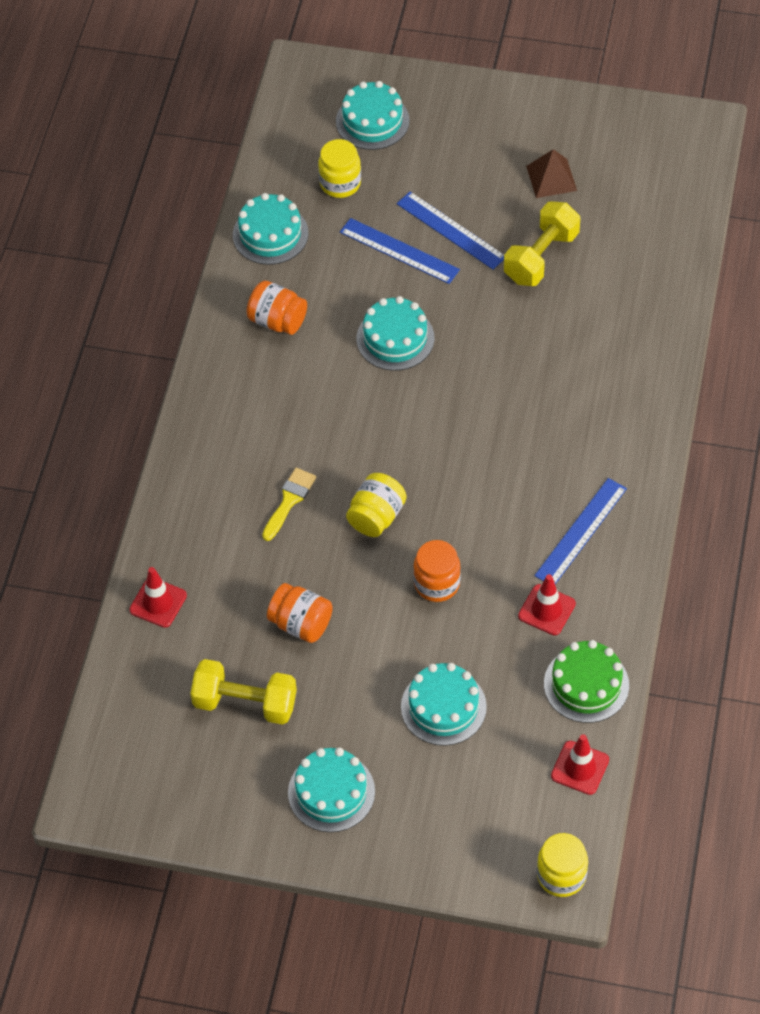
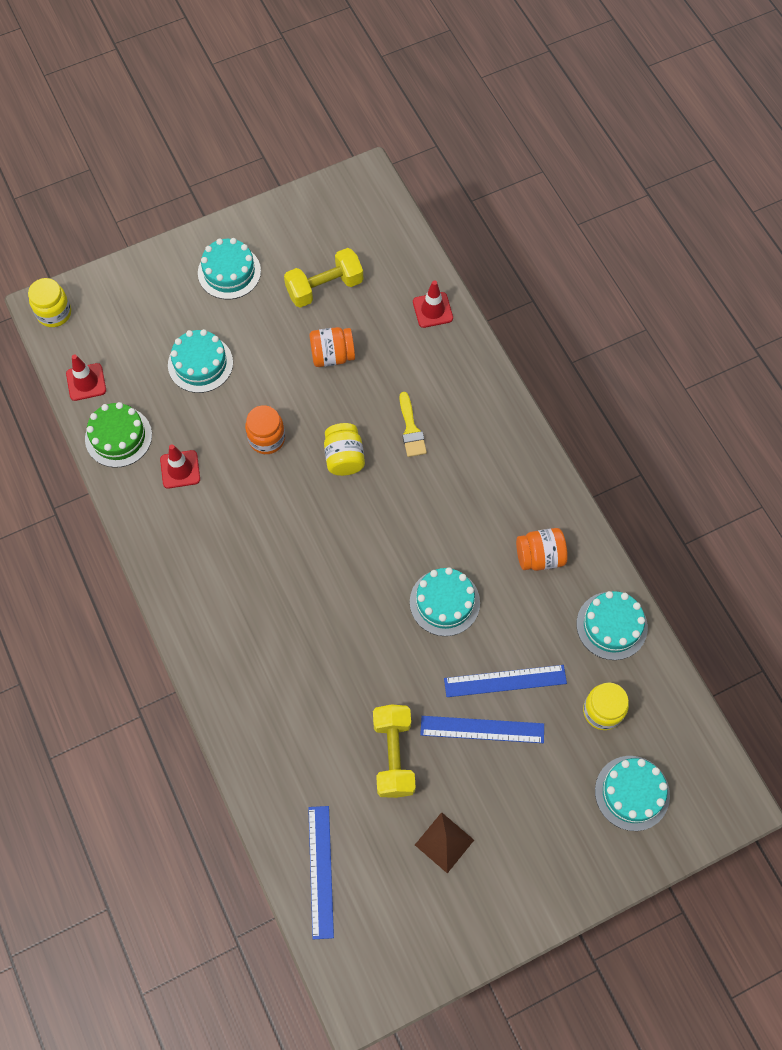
camera: 140 degrees right, 10 degrees up
blue ruler [534,478,627,584] -> blue ruler moved to [308,806,334,940]

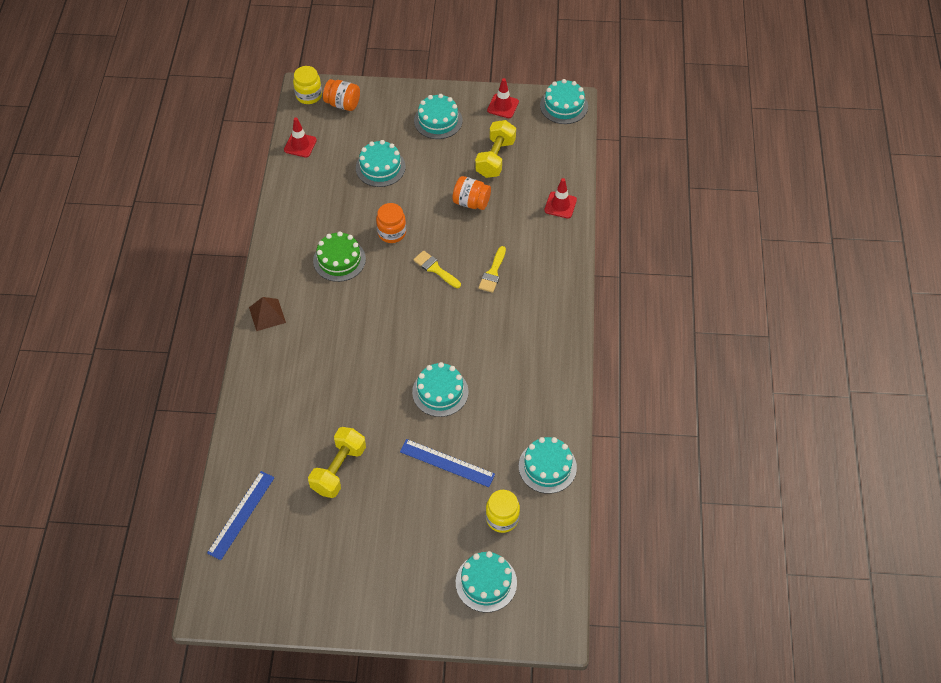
camera: 30 degrees right, 10 degrees down
green cake [85,402,152,468] -> green cake moved to [313,231,366,282]
red traffic cone [160,444,200,489] -> red traffic cone moved to [487,78,519,118]
yellow dumbbell [284,248,363,308] -> yellow dumbbell turned 75 degrees counterclockwise [475,120,516,178]
yellow jar [324,423,365,476] -> yellow brush [413,250,461,288]
brown pyramid [415,812,474,873] -> brown pyramid moved to [249,297,286,331]
blue ruler [420,716,544,743] -> none
orange jar [516,528,568,571] -> orange jar moved to [323,79,360,111]
none -> turquoise cake [540,79,588,124]

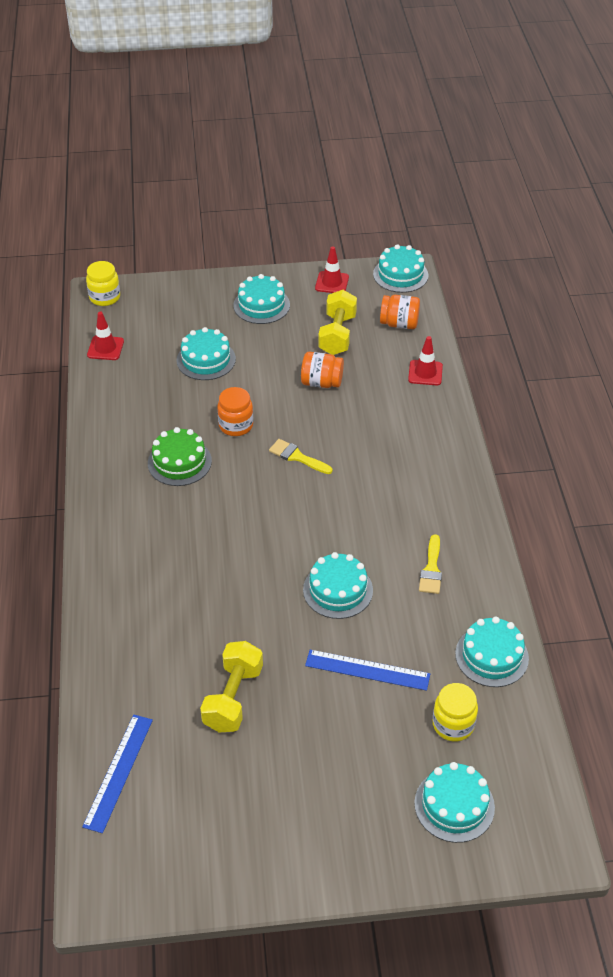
camera: 10 degrees left, 10 degrees down
brown pyramid [249,297,286,331] -> none
orange jar [323,79,360,111] -> orange jar moved to [380,295,420,329]
yellow brush [478,246,506,293] -> yellow brush moved to [419,534,442,594]

